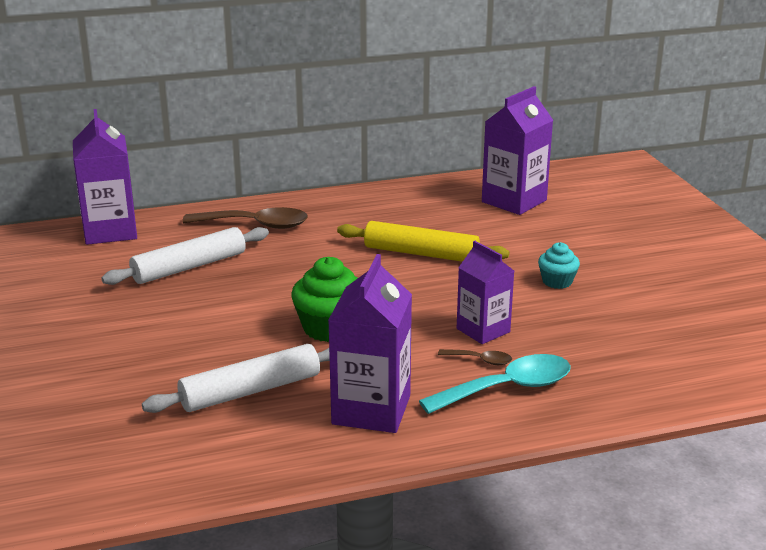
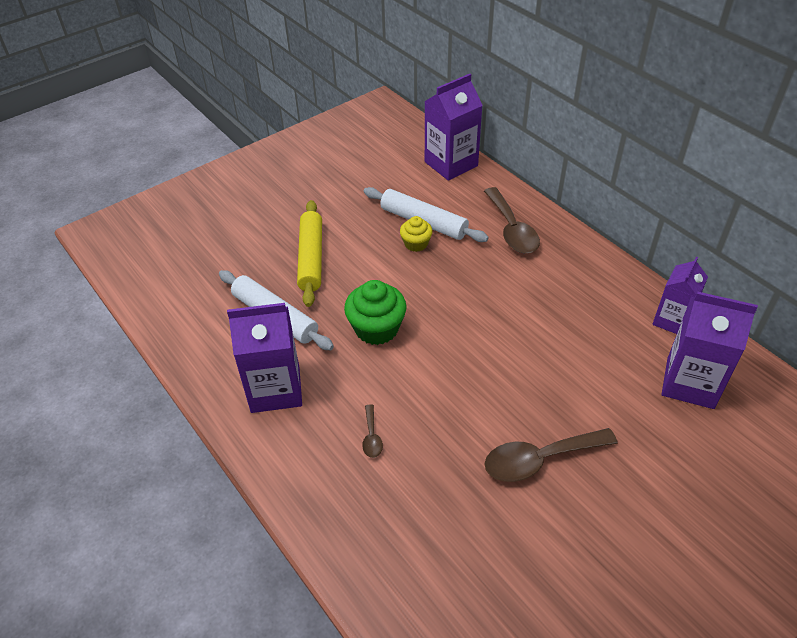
camera: 70 degrees right, 20 degrees up
yellow rolling pin [337,221,509,262] -> yellow rolling pin moved to [297,200,322,307]
turquoise spoon [419,354,571,414] -> none
purple carton [457,241,514,344] -> purple carton moved to [652,257,708,334]
turquoise cupcake [538,242,580,289] -> brown spoon [484,428,618,482]
none -> yellow cupcake [400,216,432,252]

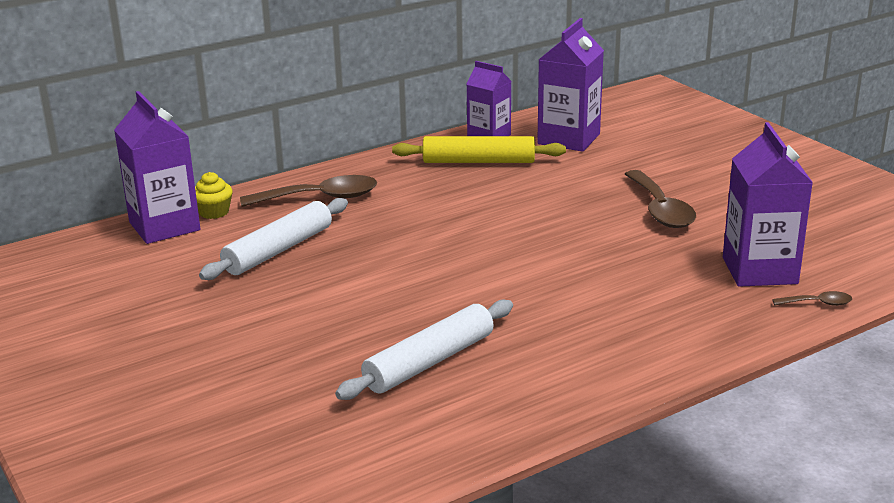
camera: 85 degrees left, 20 degrees down
purple carton [227,303,302,413] -> purple carton moved to [723,122,813,287]
yellow rolling pin [297,200,322,307] -> yellow rolling pin moved to [392,136,566,163]
green cupcake [344,280,406,345] -> none
brown spoon [362,404,383,458] -> brown spoon moved to [772,291,852,306]
yellow cupcake [400,216,432,252] -> yellow cupcake moved to [195,172,233,219]

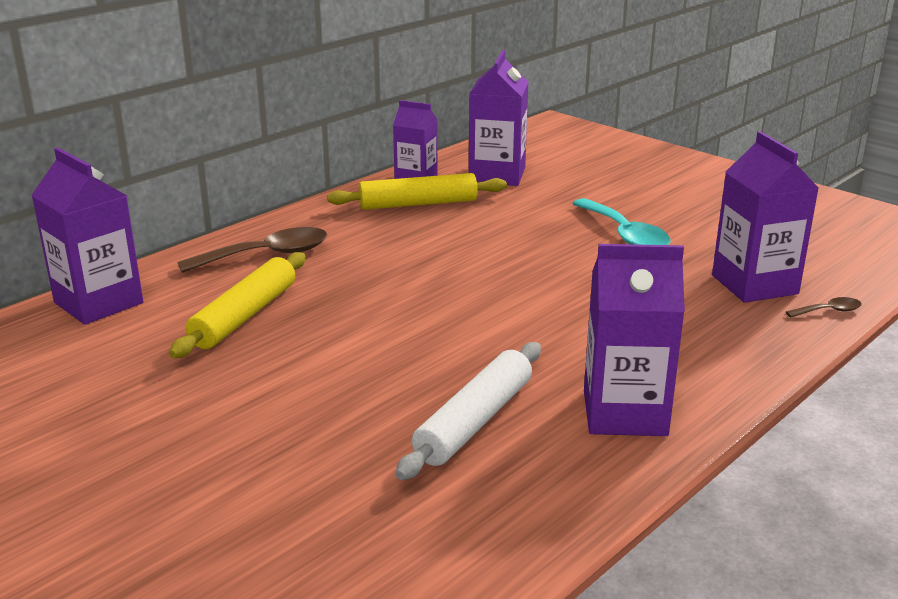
camera: 15 degrees left, 0 degrees up
yellow cupcake [195,172,233,219] -> none
white rolling pin [199,198,348,280] -> yellow rolling pin [169,252,306,358]
brown spoon [625,170,696,228] -> turquoise spoon [572,198,671,245]
none -> purple carton [584,244,685,436]

